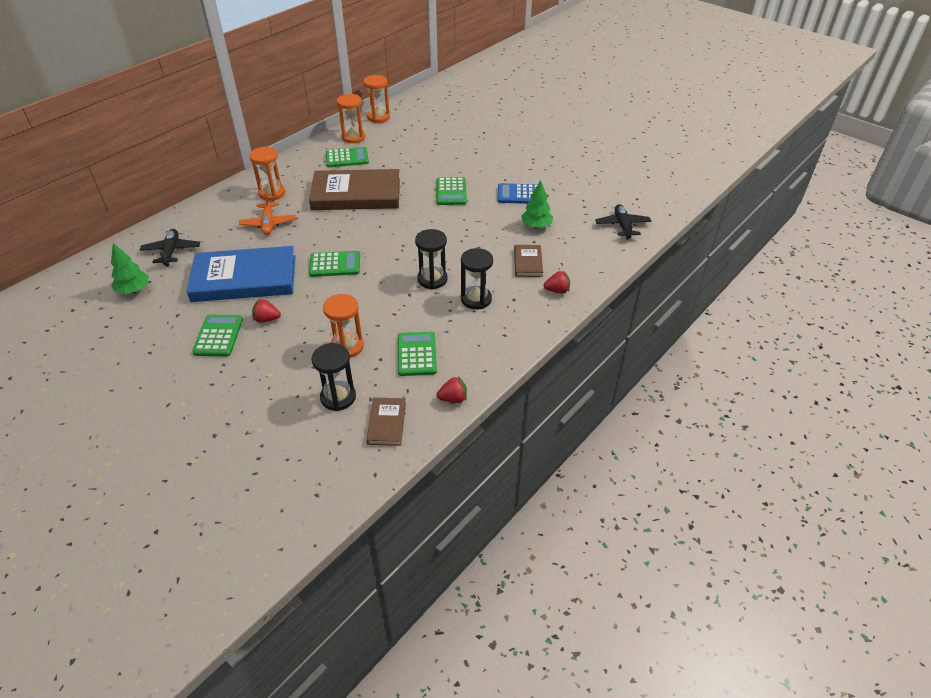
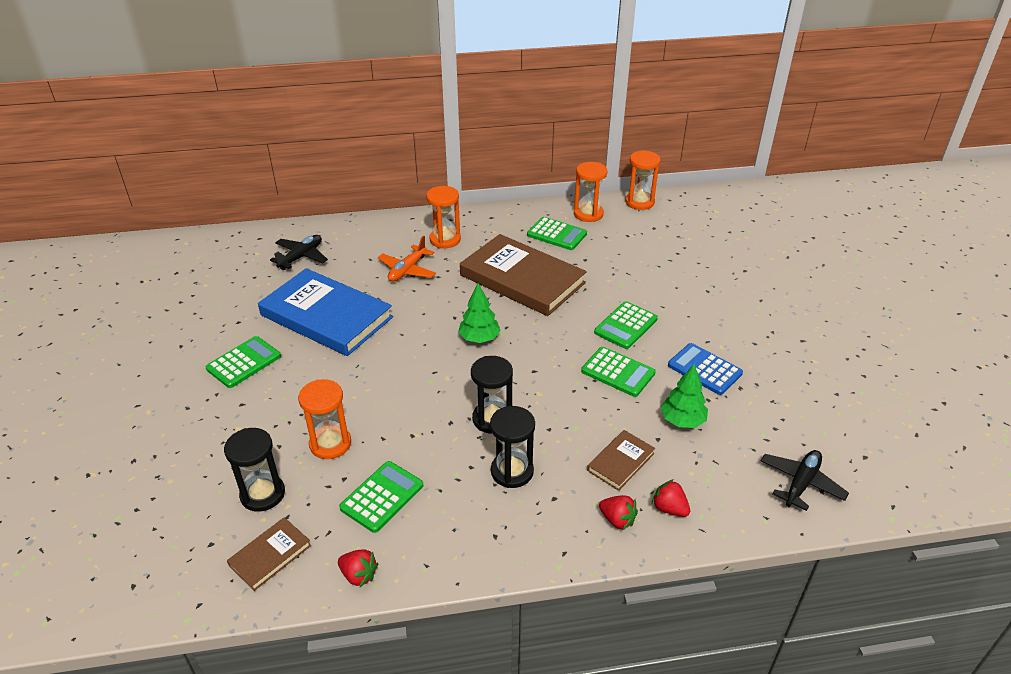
camera: 40 degrees right, 5 degrees down
green tree [111,243,149,294] -> green tree moved to [458,283,501,343]
red strawberry [252,299,281,323] -> red strawberry moved to [652,479,690,517]
green calculator [309,251,360,277] -> green calculator moved to [581,347,656,397]

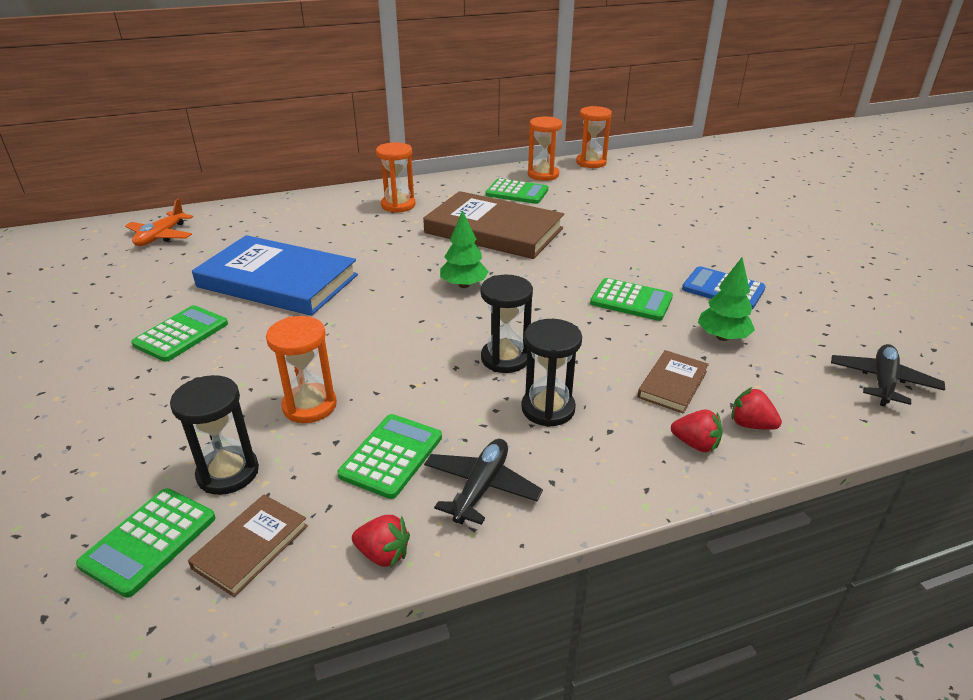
camera: 10 degrees left, 5 degrees down
black plane [270,235,328,270] -> black plane moved to [424,439,543,525]
orange plane [378,236,436,282] -> orange plane moved to [125,198,193,246]
green calculator [594,301,658,349] -> green calculator moved to [76,488,216,598]

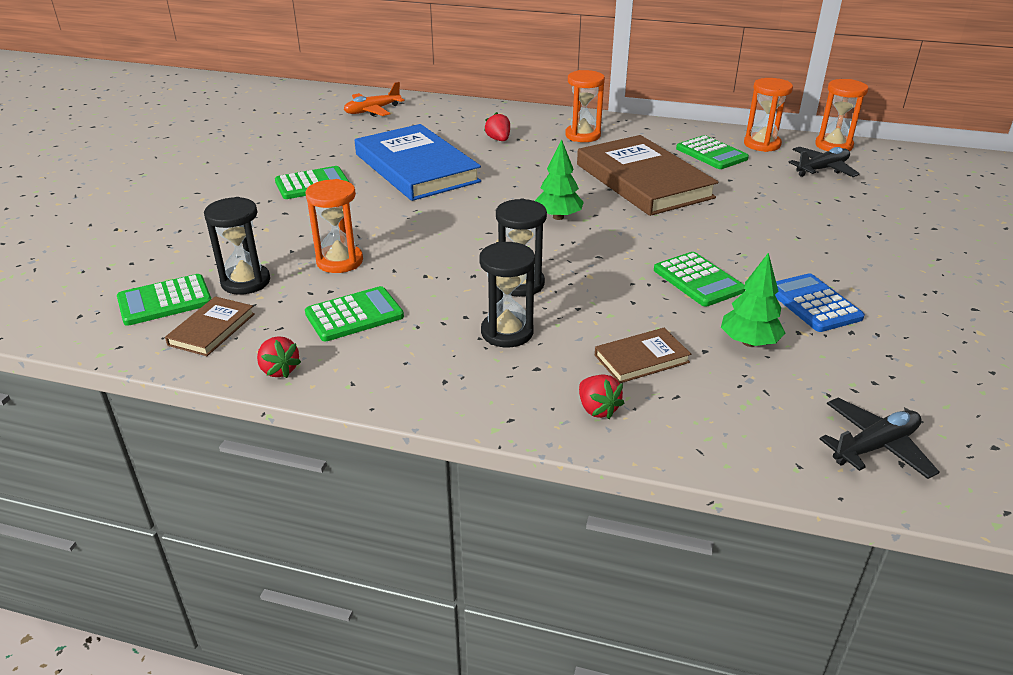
camera: 35 degrees right, 0 degrees up
brown book [188,495,308,597] -> brown book turned 45 degrees counterclockwise [165,296,255,356]
black plane [424,439,543,525] -> black plane moved to [788,147,860,177]
red strawberry [732,387,782,430] -> red strawberry moved to [484,112,510,141]

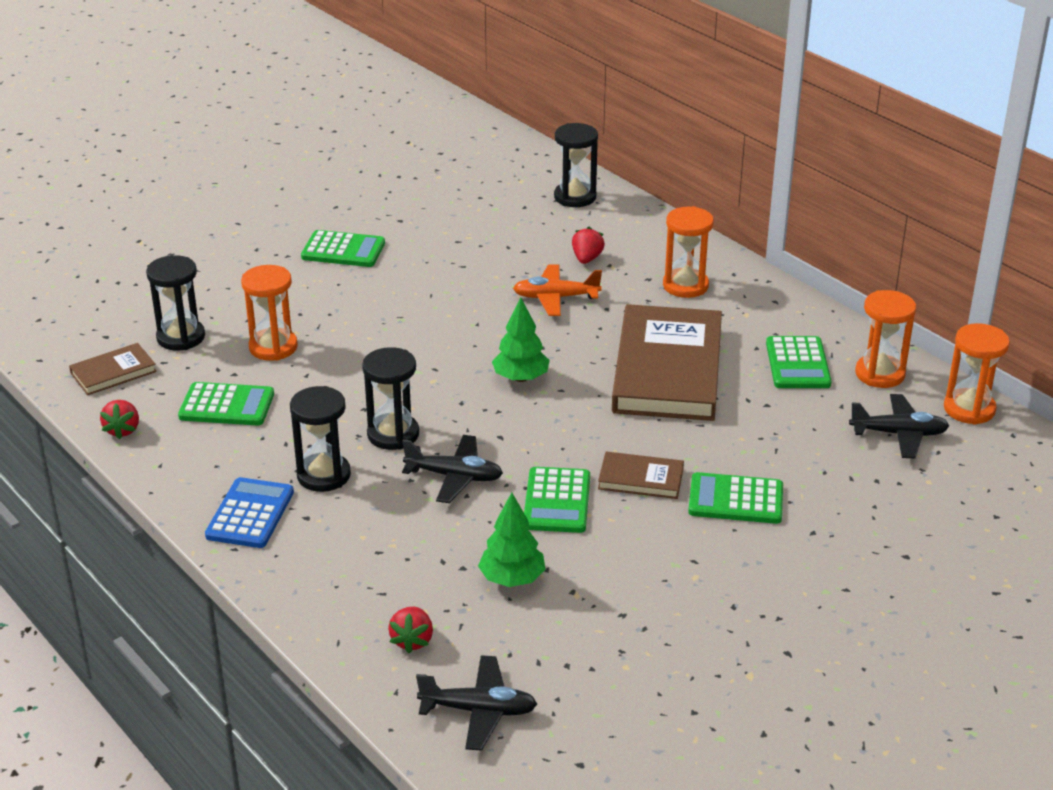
camera: 35 degrees right, 0 degrees up
green calculator [117,274,212,326] -> green calculator moved to [688,472,783,524]
orange plane [344,82,405,116] -> orange plane moved to [513,264,602,316]
blue book [355,124,481,201] -> none
red strawberry [579,374,624,419] -> red strawberry moved to [388,607,433,653]
brown book [595,328,691,383] -> brown book moved to [598,451,684,499]
blue calculator [775,273,865,332] -> blue calculator moved to [205,477,294,548]
none -> black plane [402,435,503,503]
none -> black hourglass [554,123,598,207]

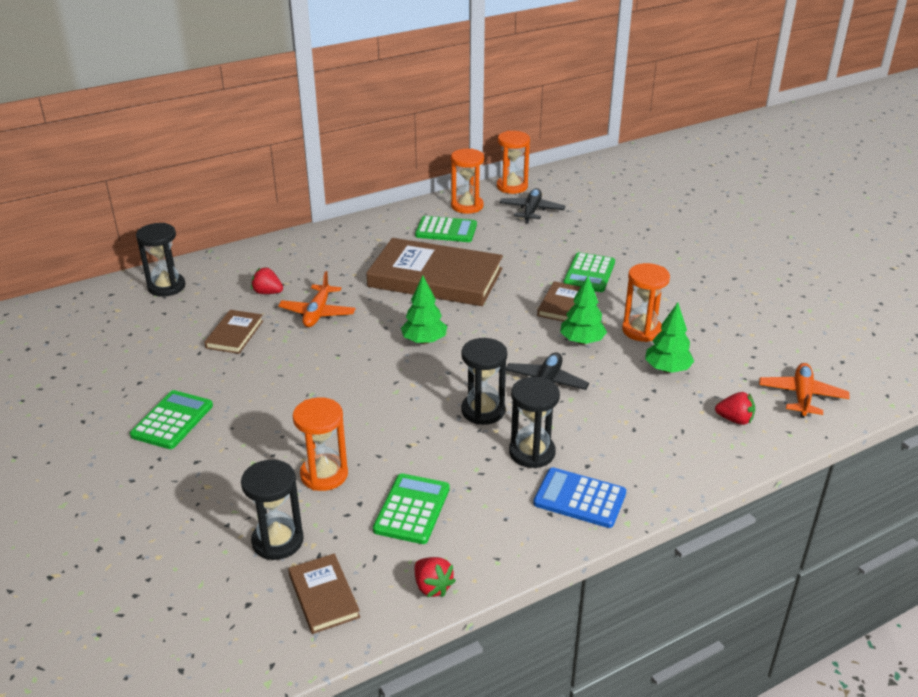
camera: 80 degrees left, 0 degrees up
red strawberry [100,400,139,439] -> red strawberry turned 45 degrees clockwise [415,557,456,597]
black plane [416,655,537,751] -> orange plane [759,363,850,418]
green calculator [524,467,590,533] -> green tree [560,276,607,345]
orange hourglass [663,206,714,298] -> orange hourglass moved to [622,263,670,342]
none -> brown book [204,310,263,354]

